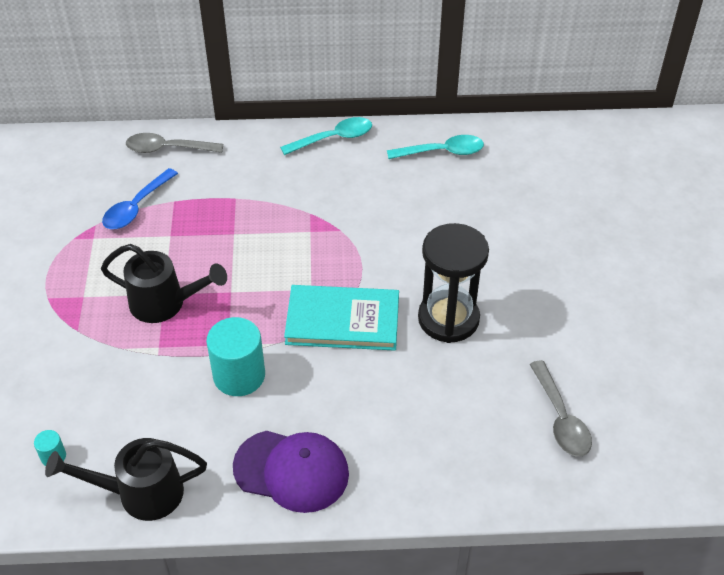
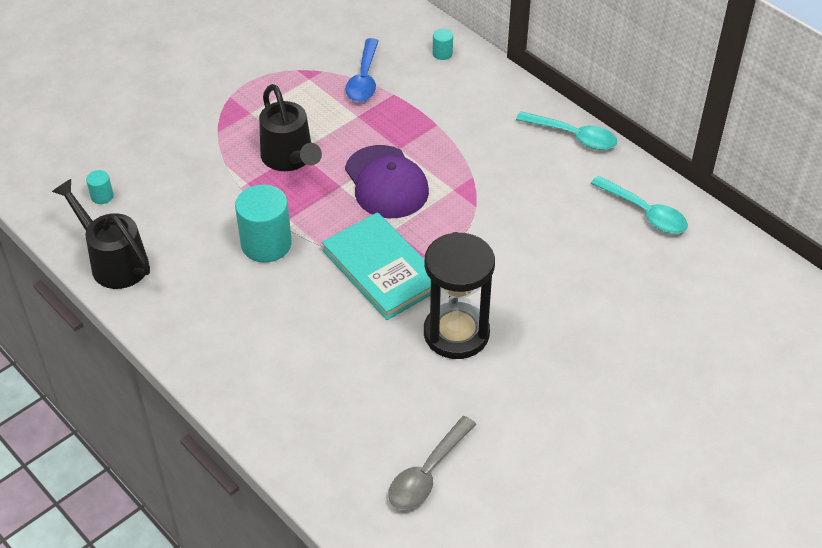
camera: 50 degrees right, 0 degrees up
blue spoon [102,168,178,229] -> blue spoon turned 75 degrees counterclockwise [346,38,378,102]
grey spoon [126,133,223,153] -> turquoise cylinder [433,29,453,60]
purple cap [233,431,349,513] -> purple cap moved to [345,145,429,218]

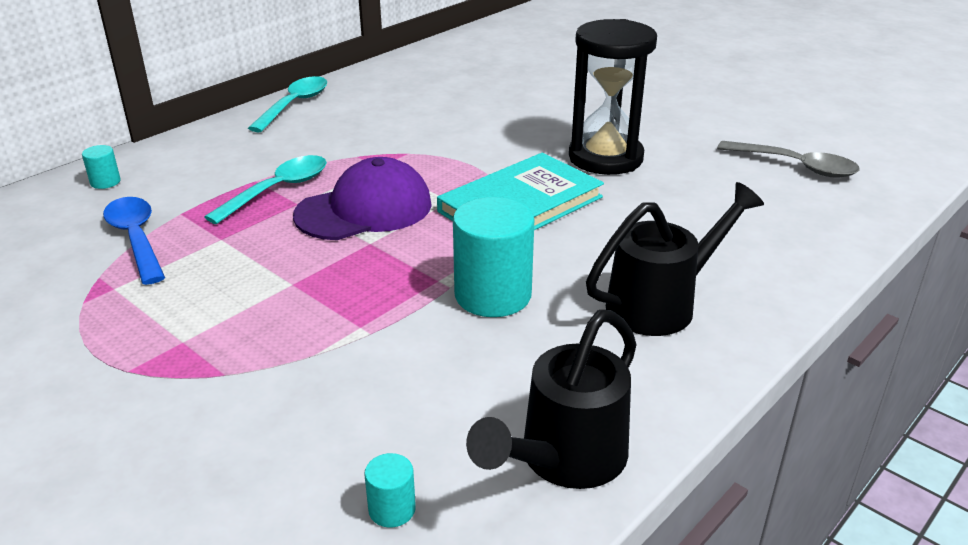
camera: 95 degrees left, 15 degrees down
black watering can [259,84,322,171] -> black watering can moved to [586,182,764,336]
blue spoon [346,38,378,102] -> blue spoon turned 120 degrees counterclockwise [103,197,165,285]
turquoise spoon [590,176,688,234] -> turquoise spoon moved to [204,155,327,224]

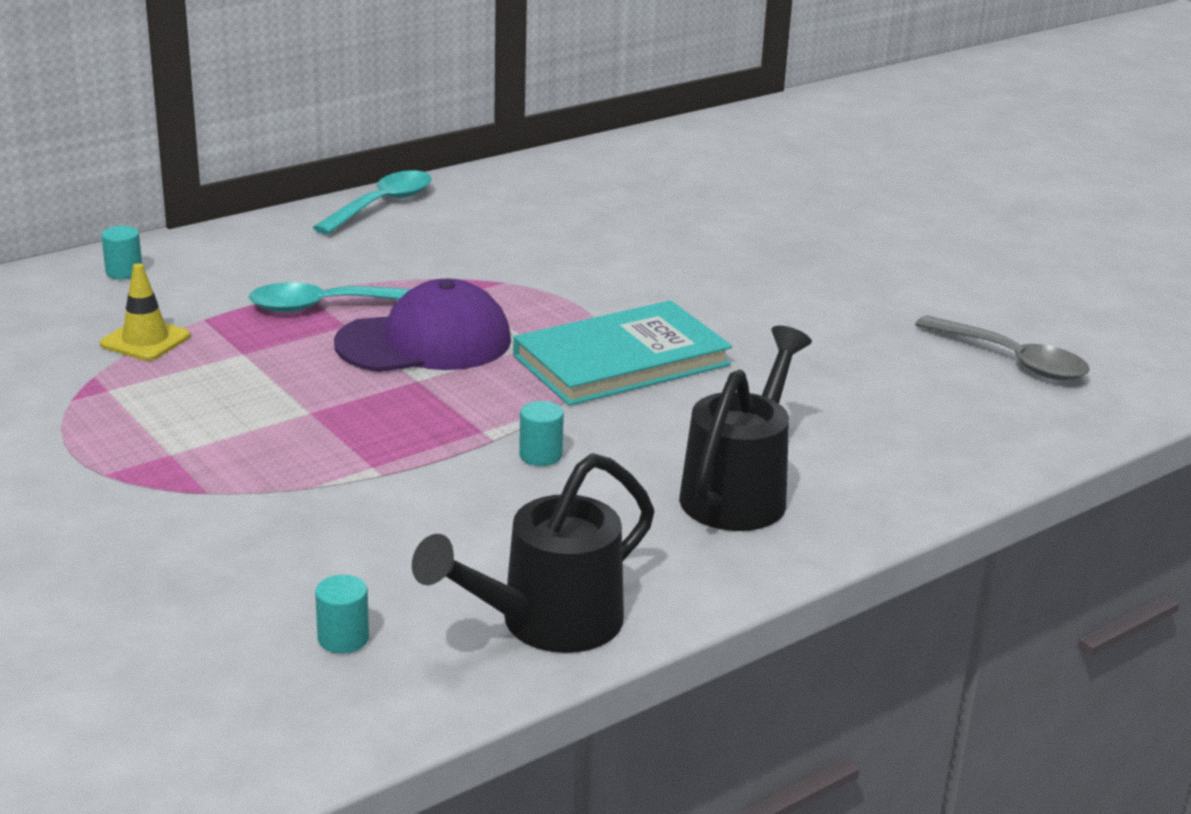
camera: 10 degrees right, 5 degrees down
blue spoon [103,197,165,285] -> yellow traffic cone [100,263,190,361]
turquoise spoon [204,155,327,224] -> turquoise spoon turned 150 degrees counterclockwise [249,283,411,312]
turquoise cylinder [453,197,535,317] -> turquoise cylinder [519,401,564,466], size x0.46
black hourglass [569,19,657,175] -> none
black watering can [586,182,764,336] -> black watering can turned 45 degrees counterclockwise [679,326,812,531]

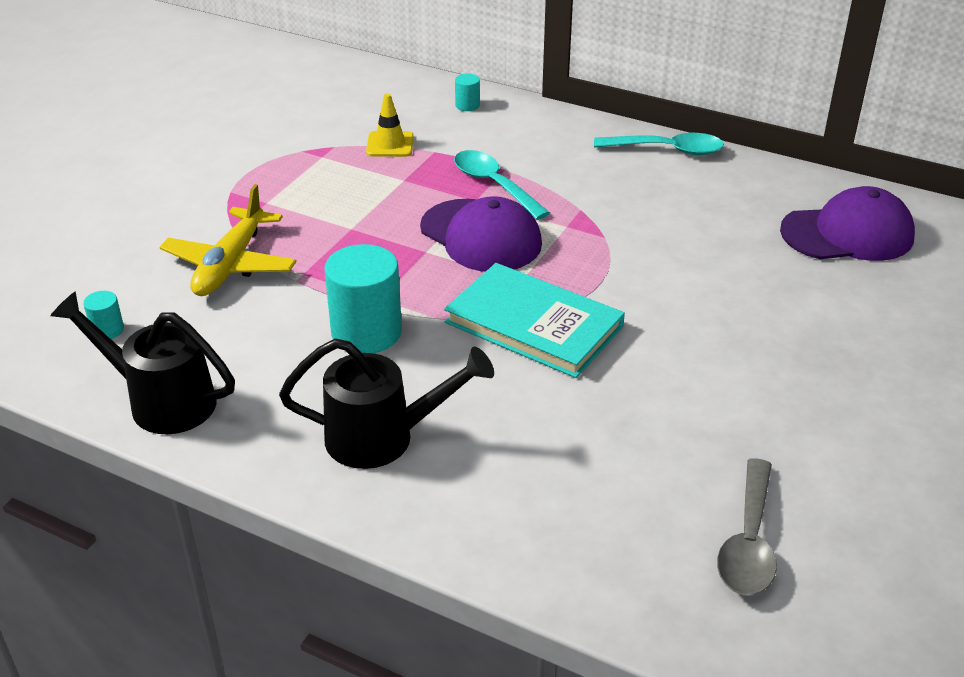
camera: 65 degrees right, 10 degrees up
turquoise cylinder [519,401,564,466] -> turquoise cylinder [324,244,402,353], size x2.19
none -> yellow plane [159,184,297,296]
none -> purple cap [780,186,915,261]

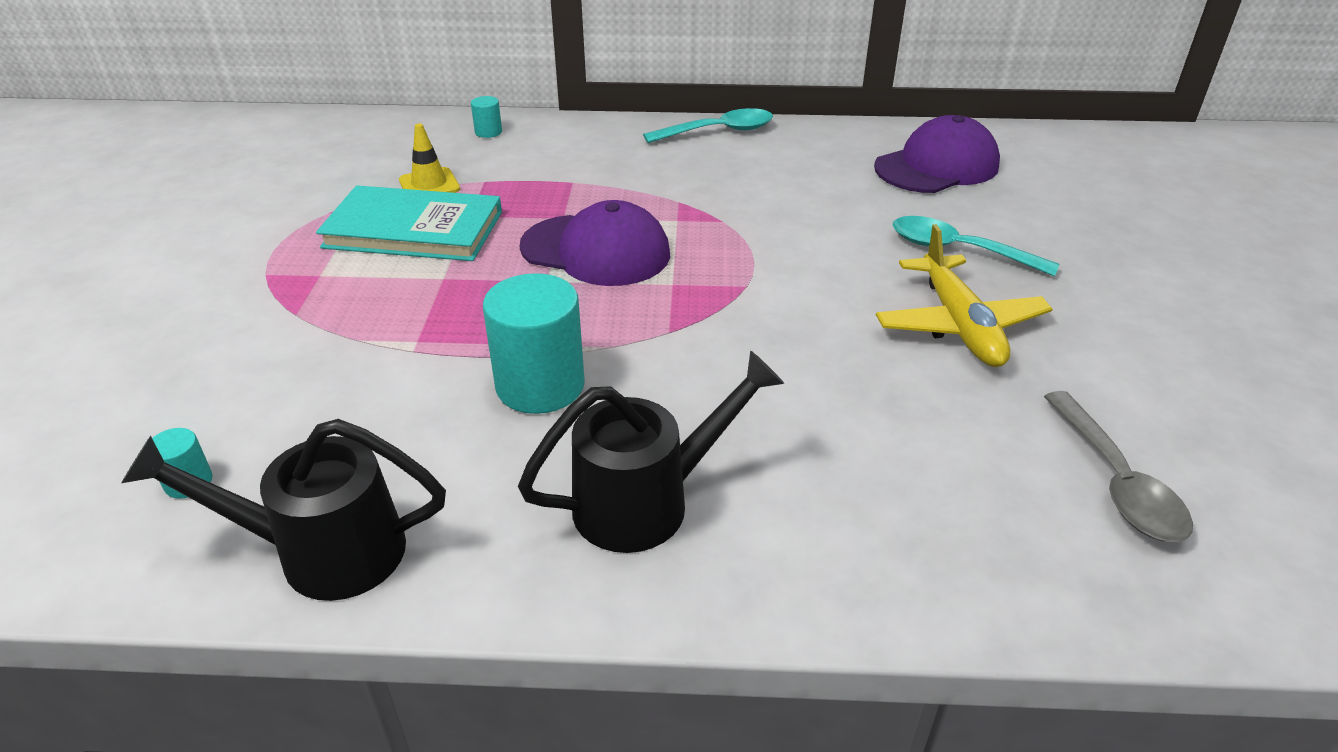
camera: 25 degrees left, 0 degrees up
yellow plane [159,184,297,296] -> yellow plane moved to [876,224,1053,367]
turquoise book [444,263,625,378] -> turquoise book moved to [316,185,502,261]
turquoise spoon [454,150,550,220] -> turquoise spoon moved to [892,216,1059,276]

